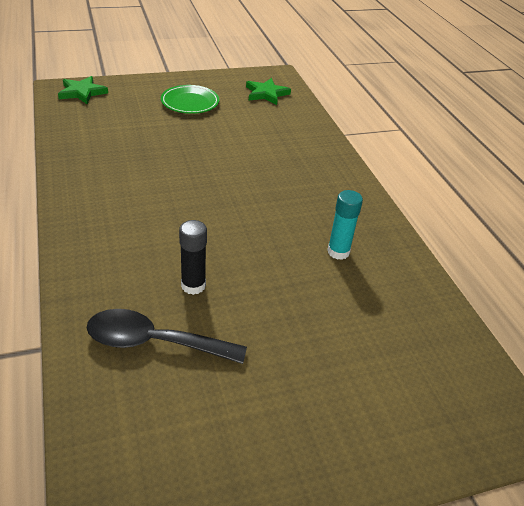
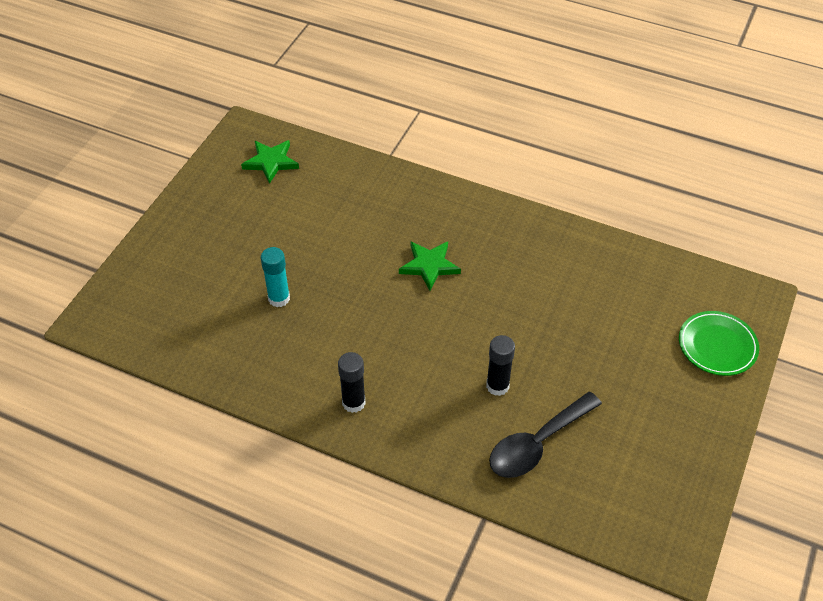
camera: 45 degrees left, 10 degrees up
green star [58,76,108,104] -> green star moved to [399,242,461,291]
green plate [161,85,219,114] -> green plate moved to [679,311,759,376]
turquoise glue stick [327,190,363,260] -> turquoise glue stick moved to [261,247,290,307]
none -> black glue stick [338,352,366,413]

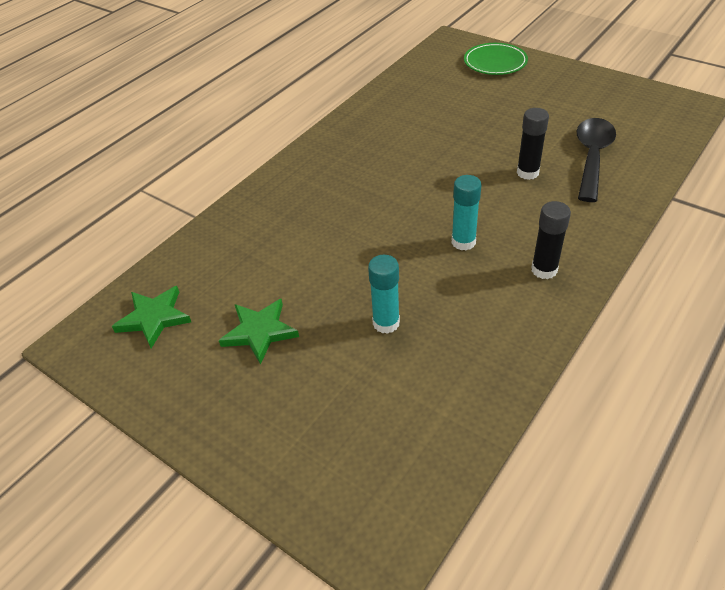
camera: 75 degrees left, 5 degrees down
green star [399,242,461,291] -> green star moved to [219,299,299,365]
black spoon [489,392,602,478] -> black spoon turned 135 degrees counterclockwise [577,118,616,202]
none -> turquoise glue stick [452,175,482,250]

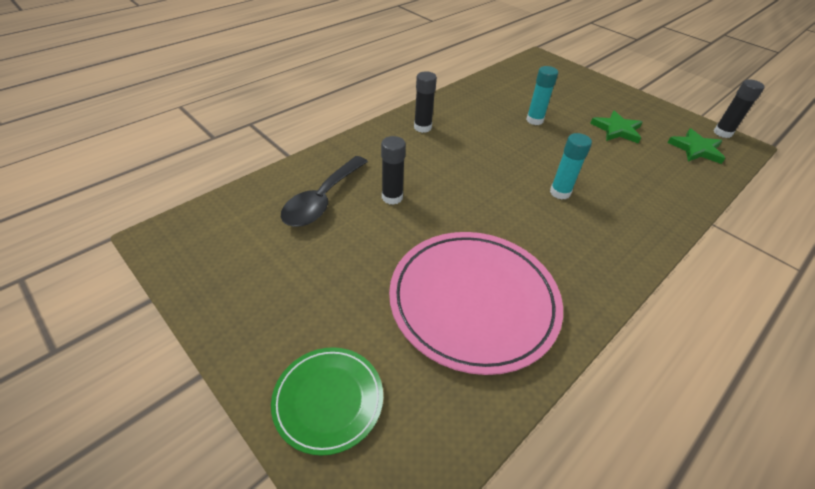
camera: 175 degrees left, 0 degrees up
turquoise glue stick [452,175,482,250] -> turquoise glue stick moved to [550,133,592,200]
none -> pink plate [389,232,563,375]
none -> black glue stick [714,79,765,138]

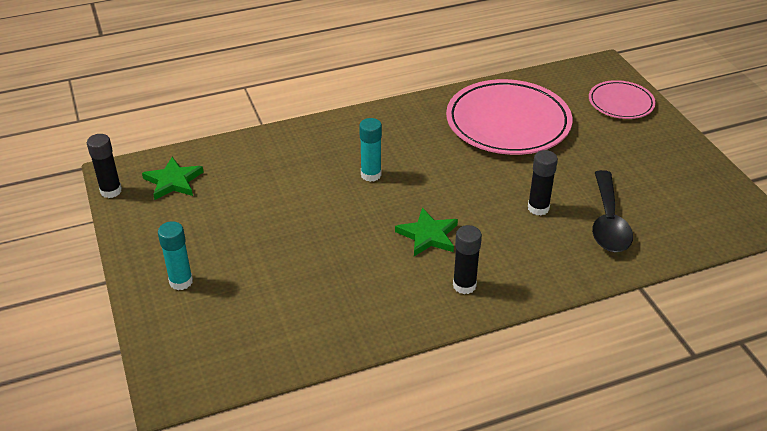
camera: 155 degrees left, 5 degrees down
green plate [271,347,383,456] -> pink plate [589,80,656,119]
black spoon [281,156,368,227] -> black spoon turned 135 degrees clockwise [592,170,633,252]
turquoise glue stick [526,66,558,125] -> turquoise glue stick moved to [158,221,193,290]
green star [590,110,642,143] -> green star moved to [395,208,458,256]

